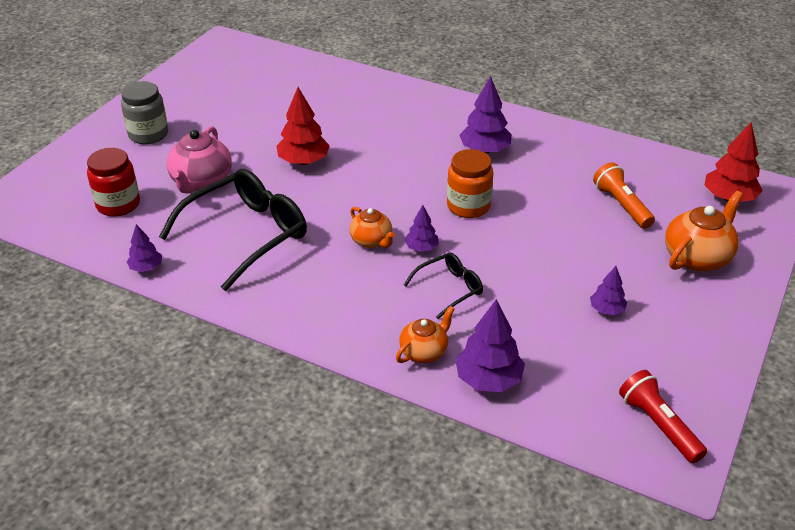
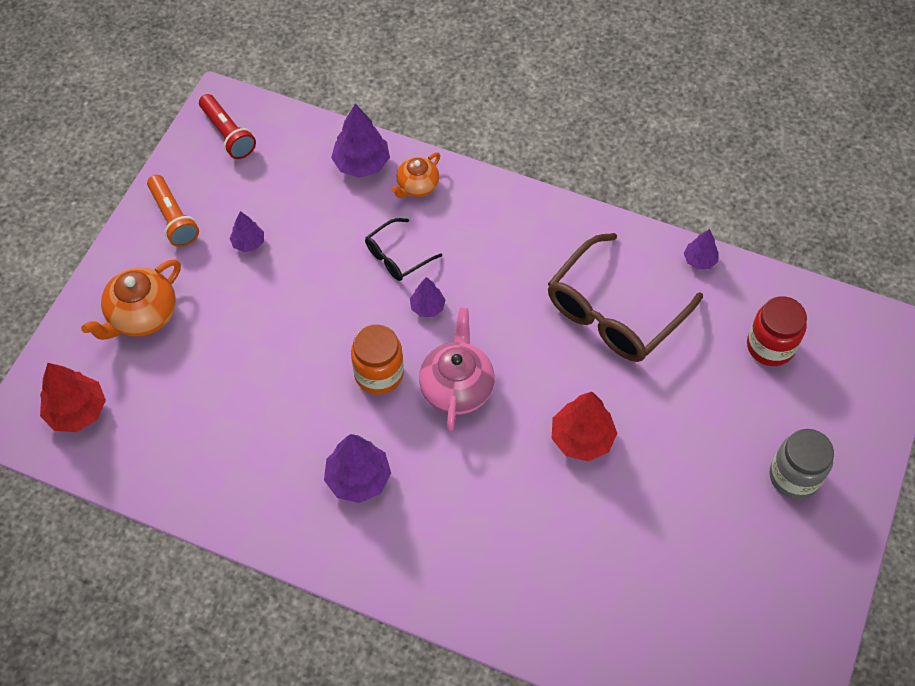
camera: 175 degrees right, 20 degrees up
black glasses [159,169,307,291] -> brown glasses [548,233,703,362]
pink teapot [166,126,232,194] -> pink teapot moved to [419,308,495,431]
orange teapot [349,207,395,248] -> none
orange flashlight [593,162,655,229] -> orange flashlight moved to [147,175,199,247]

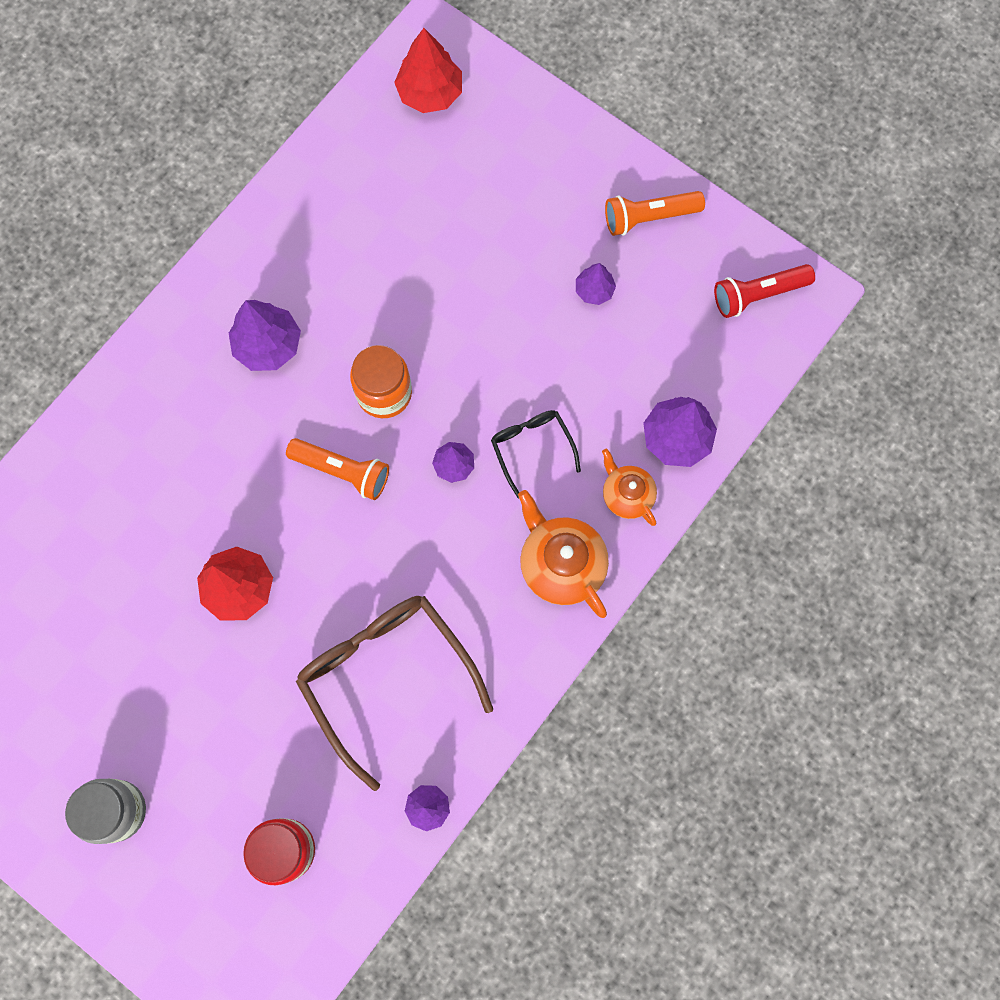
camera: 105 degrees right, 15 degrees up
orange teapot [81,259,181,340] -> orange teapot moved to [518,490,609,618]
pink teapot [419,308,495,431] -> orange flashlight [286,438,389,500]

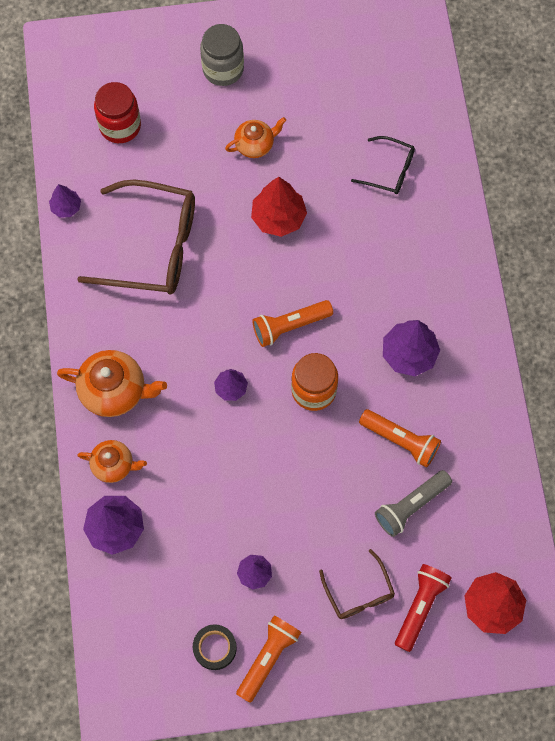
camera: 135 degrees right, 5 degrees down
black glasses [491,410,581,498] -> black glasses moved to [351,136,415,194]
red flashlight [714,264,815,318] -> red flashlight moved to [395,564,452,652]
none -> black tape [193,624,237,670]
none -> orange teapot [225,117,286,158]
none -> brown glasses [319,549,395,619]
none -> orange flashlight [359,409,441,468]
none -> grey flashlight [375,470,452,537]

